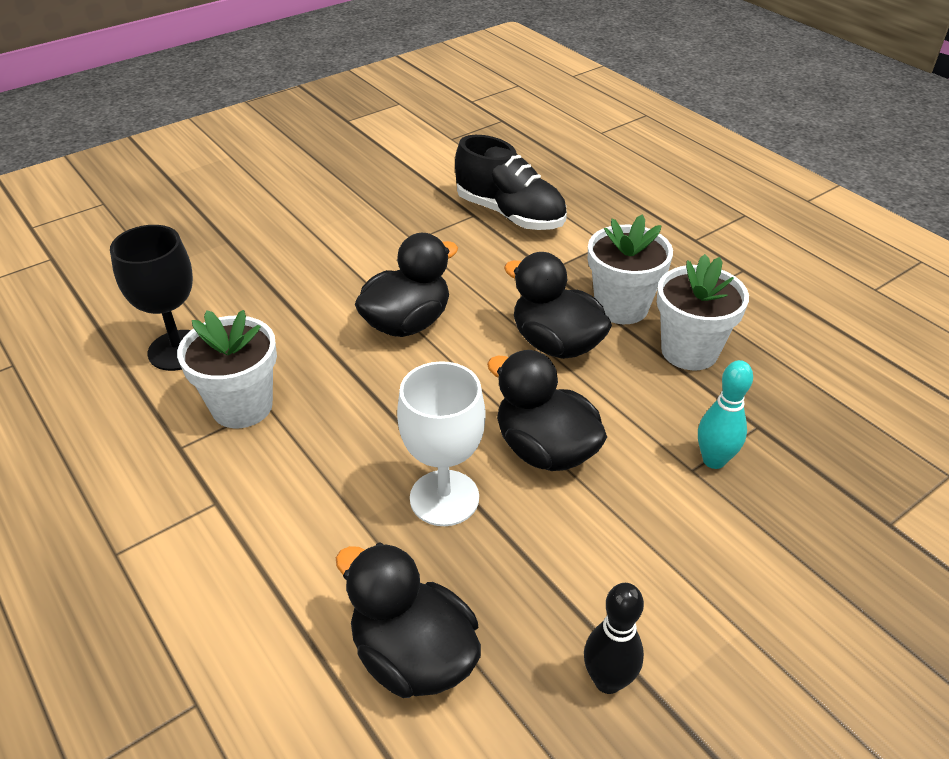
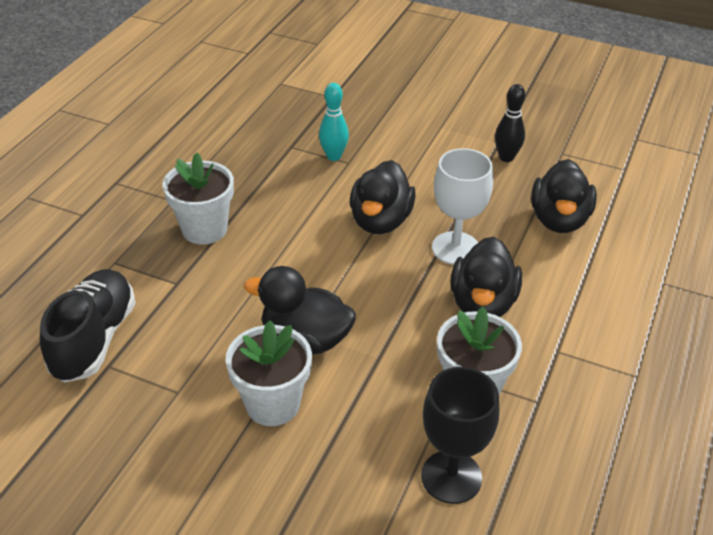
camera: 120 degrees left, 0 degrees up
black duck [504,252,612,359] -> black duck moved to [450,237,522,317]
white flower pot [657,254,749,370] -> white flower pot moved to [226,320,312,426]

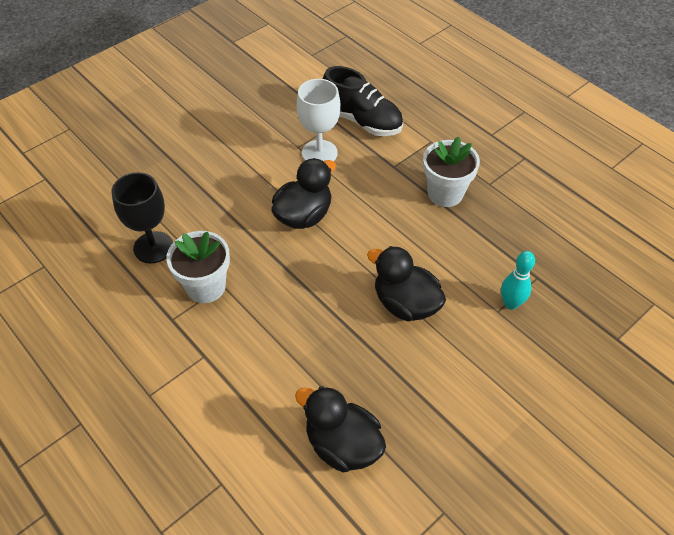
camera: 115 degrees right, 10 degrees up
white flower pot [226,320,312,426] -> none
white goblet [432,148,493,265] -> white goblet moved to [297,79,340,161]
black duck [450,237,522,317] -> none
black bowling pin [495,84,525,162] -> none

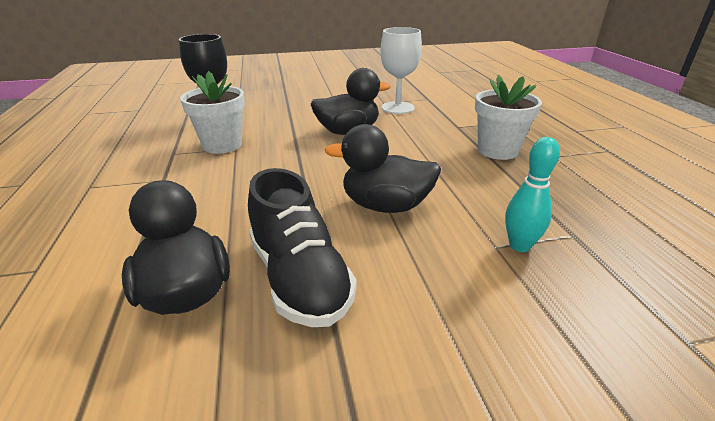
camera: 30 degrees right, 20 degrees down
black shoe [323,66,403,136] -> black shoe moved to [248,168,357,327]
black duck [367,246,446,322] -> black duck turned 60 degrees counterclockwise [325,124,441,213]

